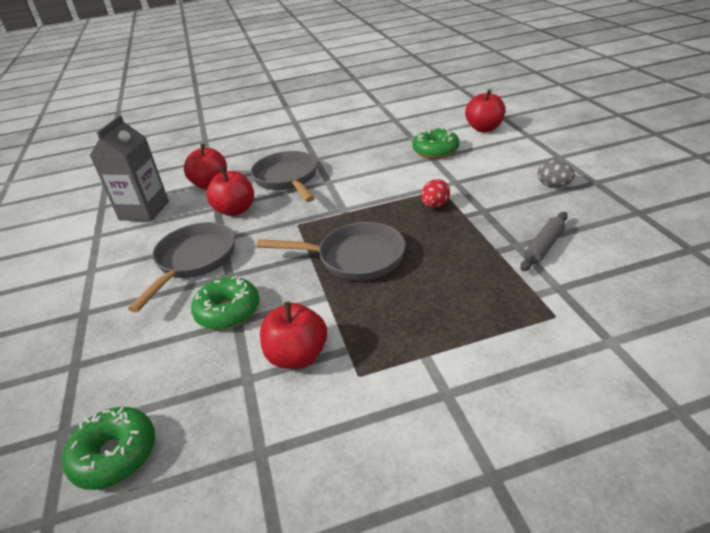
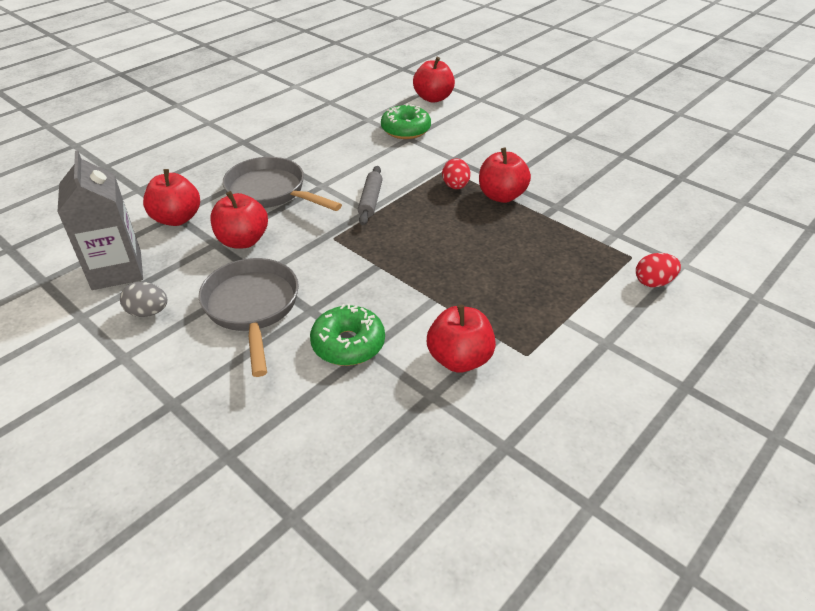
camera: 35 degrees left, 5 degrees up
green donut [62,407,155,490] -> none
grey pan [257,222,406,281] -> none
grey rolling pin [520,212,568,271] -> grey rolling pin moved to [358,166,383,225]
grey egg [538,160,575,187] -> grey egg moved to [120,282,167,317]
none -> red apple [479,148,531,203]
none -> red egg [636,253,681,287]

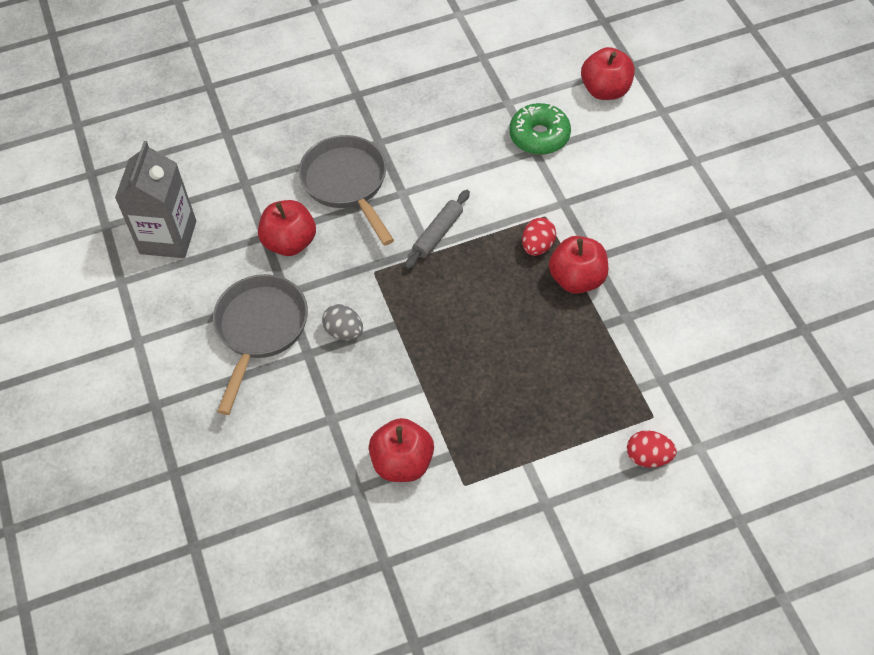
camera: 30 degrees right, 15 degrees up
grey egg [120,282,167,317] -> grey egg moved to [322,304,363,341]
red apple [143,169,200,226] -> none
green donut [310,304,385,366] -> none

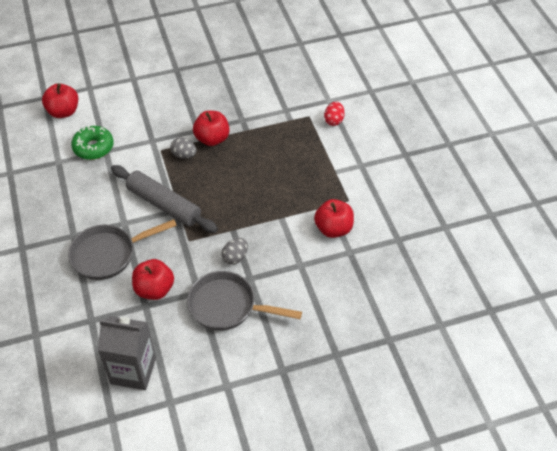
camera: 90 degrees left, 5 degrees down
grey rolling pin [405,190,470,269] -> grey rolling pin [111,165,218,233], size x1.79
red egg [522,218,556,256] -> grey egg [170,137,196,159]

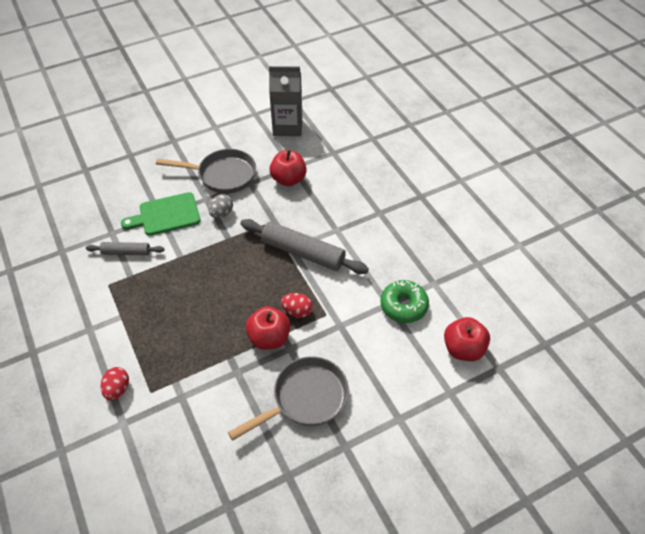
camera: 170 degrees right, 0 degrees up
grey pan [68,219,177,280] -> grey pan moved to [228,356,349,441]
grey egg [170,137,196,159] -> red egg [281,293,313,318]
red apple [314,199,354,238] -> grey rolling pin [86,242,165,255]
none -> green cutting board [121,192,201,236]

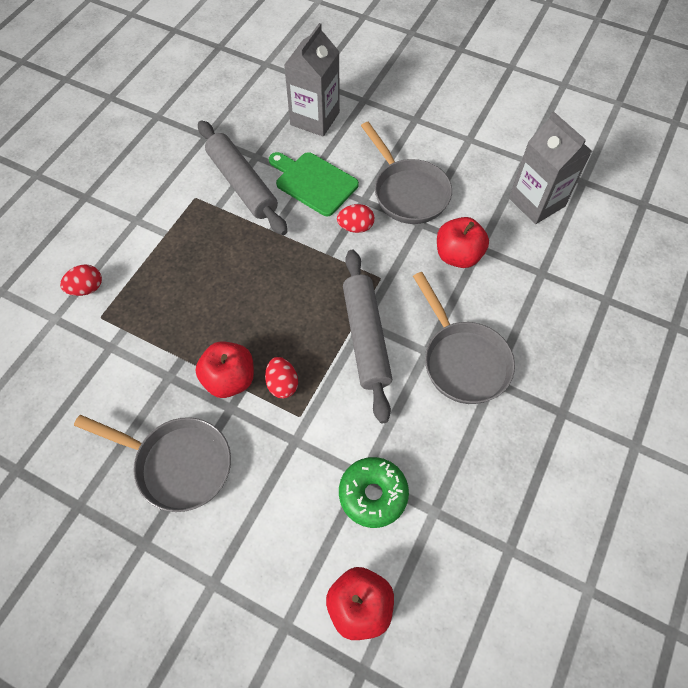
camera: 55 degrees right, 10 degrees up
grey rolling pin [86,242,165,255] -> grey rolling pin [198,120,288,235], size x1.79
grey egg [209,194,233,218] -> red egg [337,204,374,233]
none -> grey carton [284,23,340,137]
none -> grey pan [413,272,515,404]

